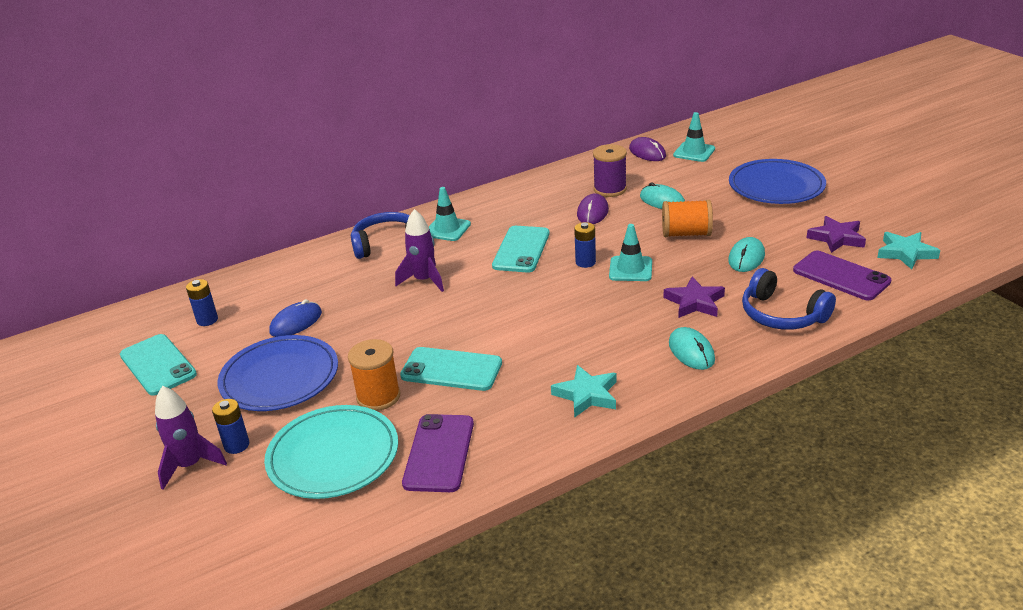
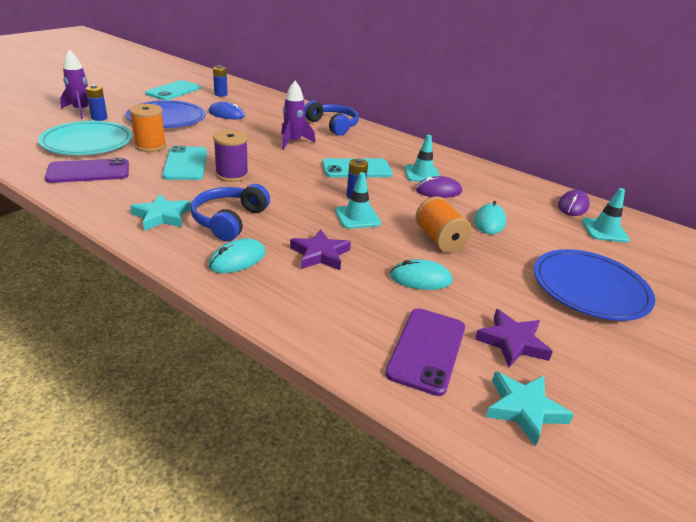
camera: 60 degrees right, 0 degrees up
turquoise traffic cone [429,187,471,241] -> turquoise traffic cone moved to [404,135,440,182]
purple spool [593,144,627,197] -> purple spool moved to [213,130,249,182]
blue headphones [742,268,836,330] -> blue headphones moved to [190,184,270,241]

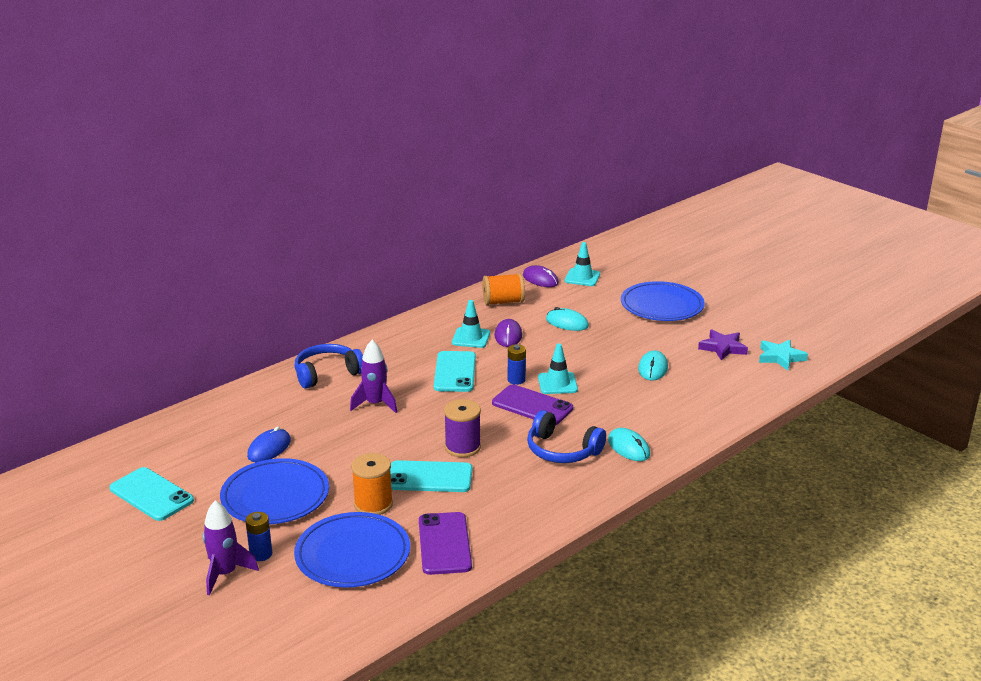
camera: 75 degrees left, 5 degrees down
turquoise plate [38,121,132,155] -> blue plate [294,512,410,588]
turquoise star [130,194,191,231] -> none
blue battery [213,65,228,97] -> none
purple star [290,229,351,270] -> none
purple phone [385,308,465,396] -> purple phone moved to [492,384,573,425]
orange spool [416,196,472,253] -> orange spool moved to [482,273,525,305]

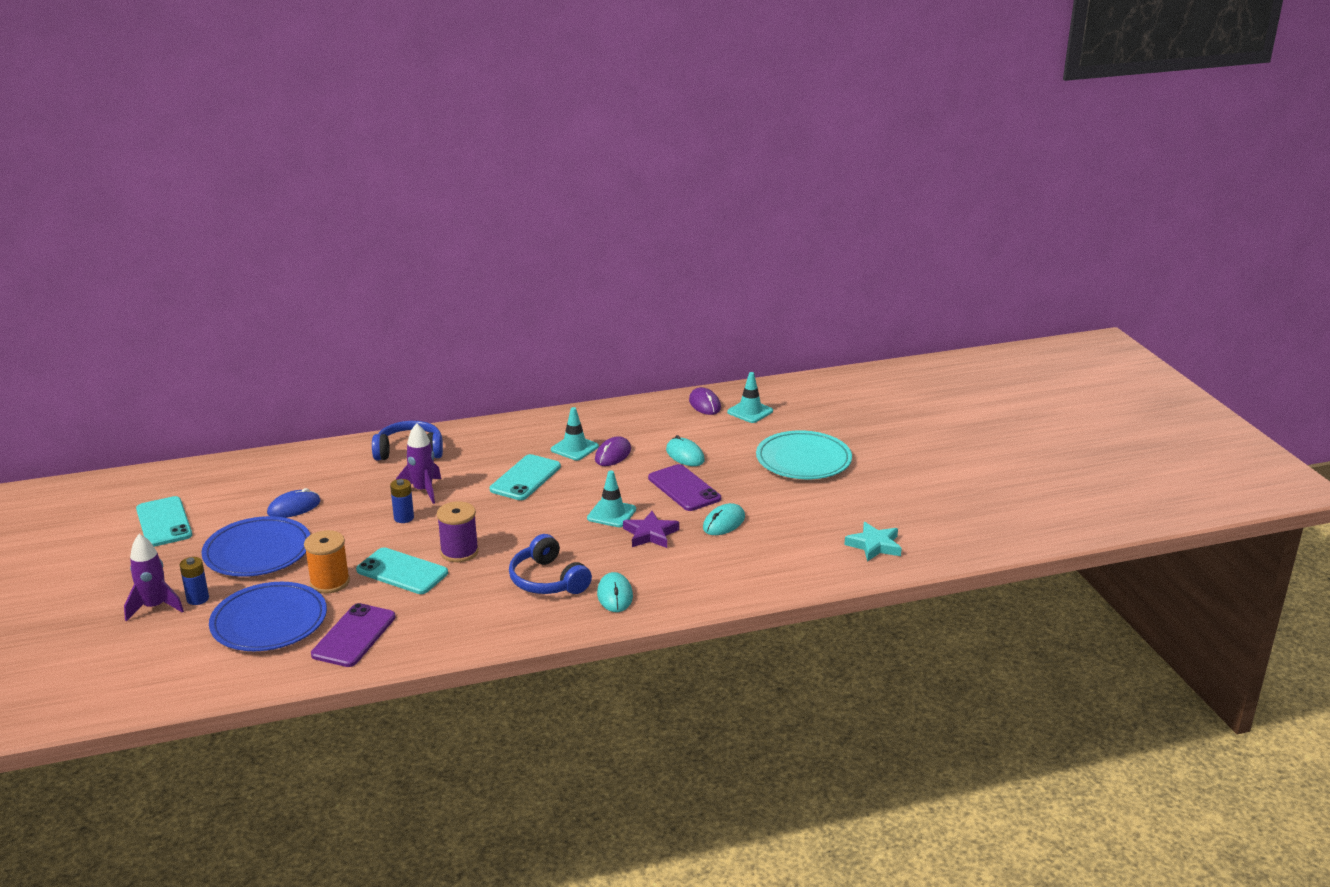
camera: 25 degrees right, 0 degrees up
orange spool [482,273,525,305] -> none
purple phone [492,384,573,425] -> purple phone moved to [648,464,721,511]
blue battery [508,344,526,385] -> blue battery moved to [390,479,414,523]
blue plate [621,281,705,321] -> turquoise plate [756,431,852,479]
purple star [698,330,748,361] -> purple star moved to [623,511,679,548]

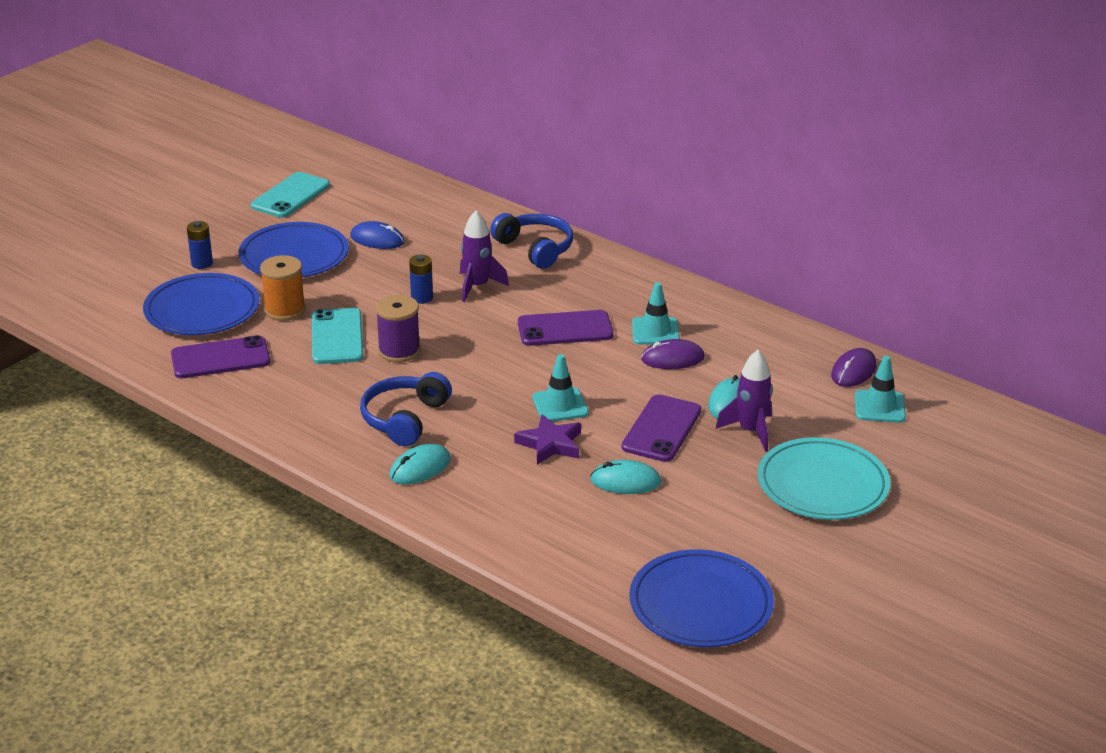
camera: 55 degrees right, 5 degrees up
purple rocket [124,534,184,621] -> purple rocket moved to [716,350,773,452]
turquoise phone [490,454,561,500] -> purple phone [518,310,614,346]
turquoise star [844,522,902,562] -> blue plate [629,549,774,647]

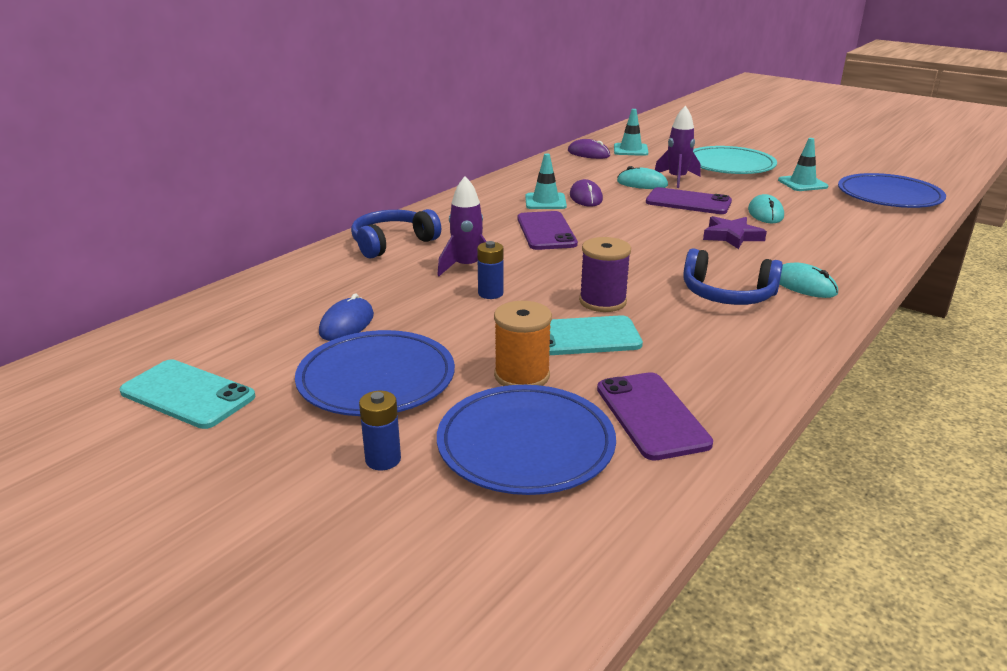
camera: 90 degrees left, 5 degrees down
turquoise traffic cone [532,354,589,422] -> turquoise traffic cone moved to [778,138,828,191]

